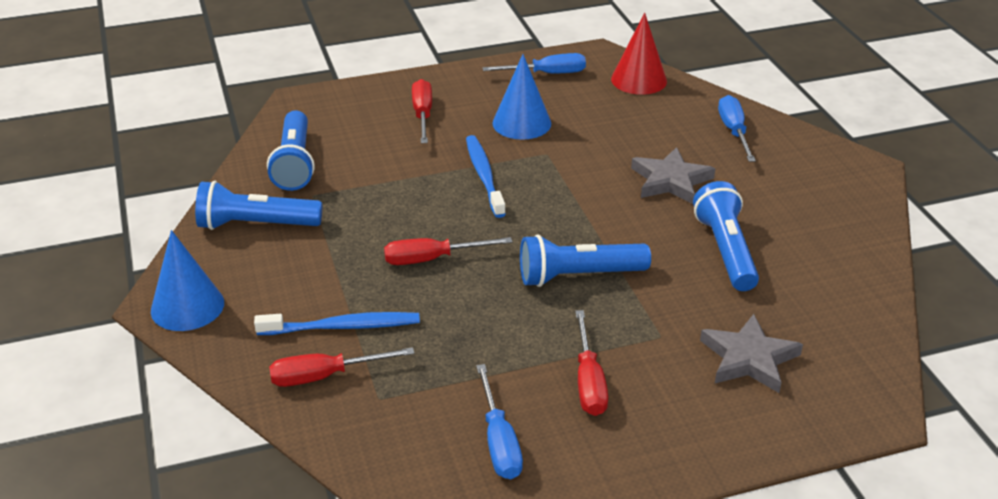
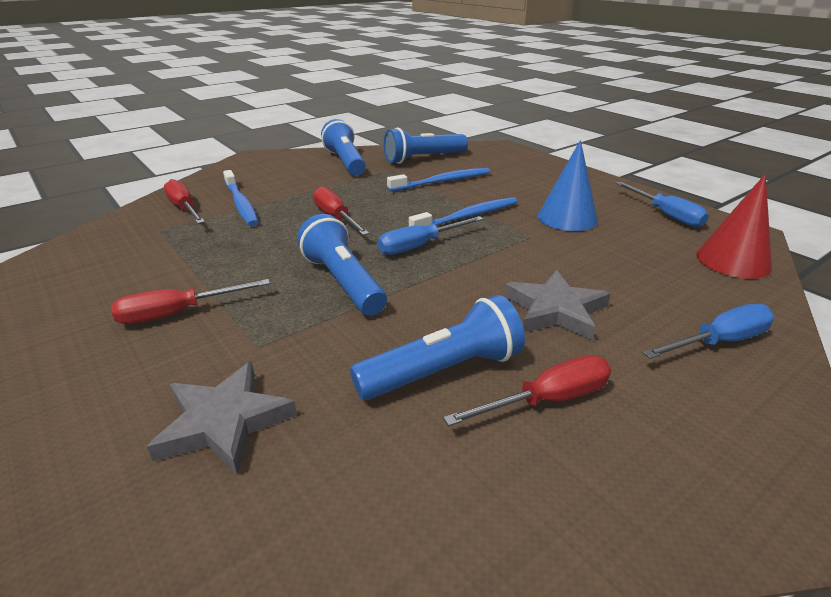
camera: 70 degrees right, 5 degrees down
blue cone [151,230,224,331] -> none
red screwdriver [412,79,432,143] -> red screwdriver moved to [443,355,611,426]
blue screwdriver [476,364,523,479] -> blue screwdriver moved to [378,216,483,255]
none -> blue toothbrush [387,168,490,192]

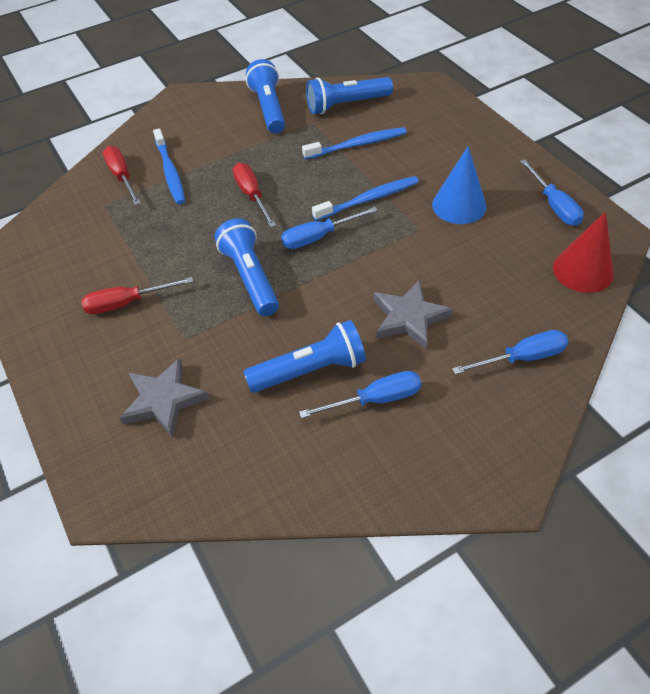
camera: 10 degrees right, 20 degrees up
red screwdriver [443,355,611,426] -> blue screwdriver [299,371,421,418]

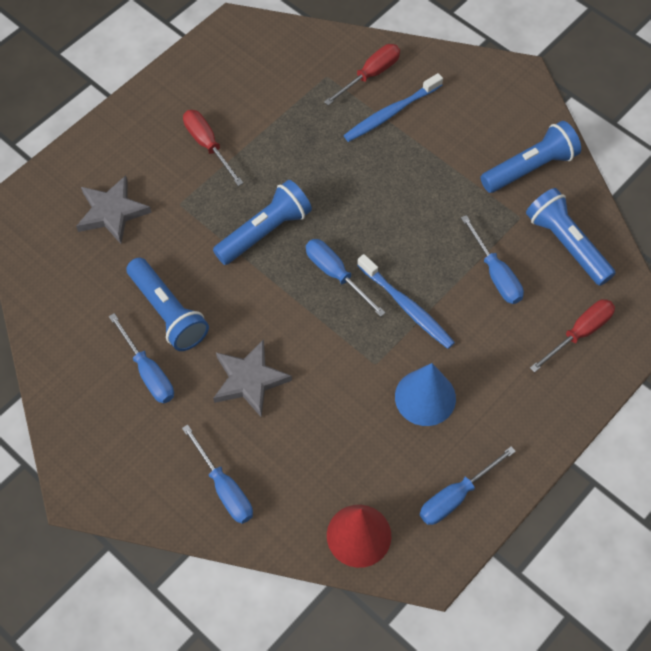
camera: 70 degrees right, 10 degrees up
red screwdriver [233,163,276,227] -> red screwdriver moved to [530,299,615,373]
blue toothbrush [302,127,407,160] -> blue screwdriver [461,215,524,304]

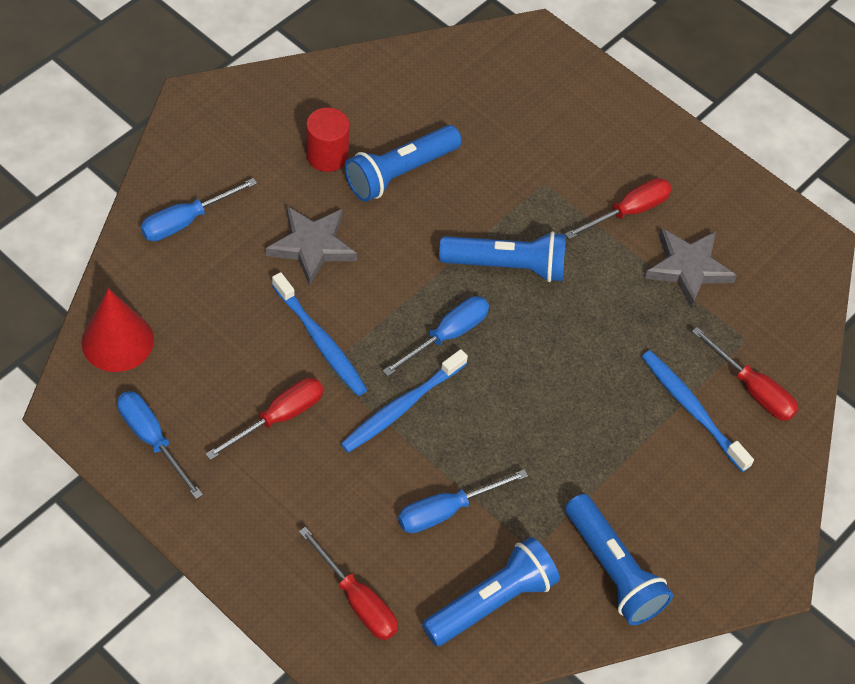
camera: 85 degrees right, 5 degrees down
grey star [76,175,152,244] -> grey star moved to [645,228,737,308]
blue screwdriver [109,313,174,403] -> red cylinder [306,107,350,172]
blue flashlight [213,180,312,265] -> blue flashlight turned 45 degrees counterclockwise [439,231,566,282]
blue cone [395,363,456,426] -> red screwdriver [205,378,323,460]
none -> blue toothbrush [272,272,367,396]

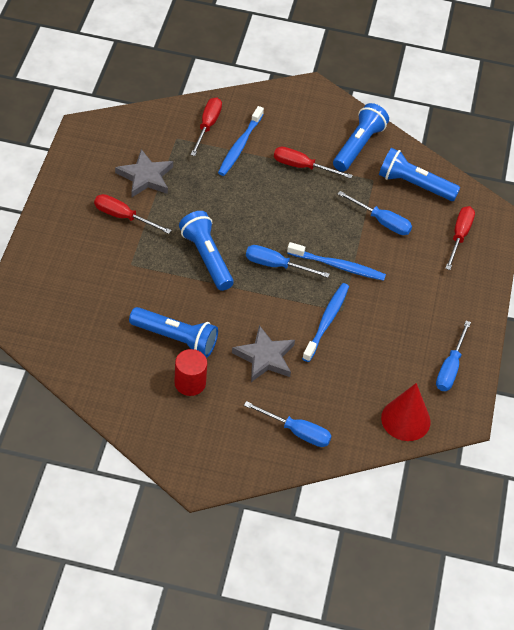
camera: 120 degrees left, 5 degrees down
red screwdriver [205,378,323,460] -> red screwdriver moved to [274,147,352,179]

